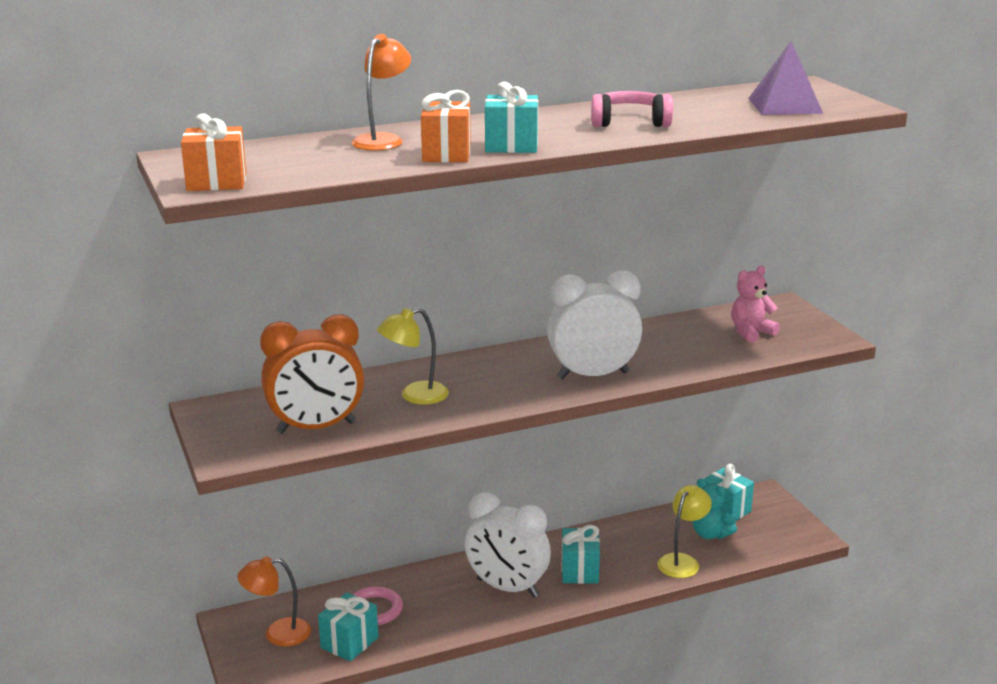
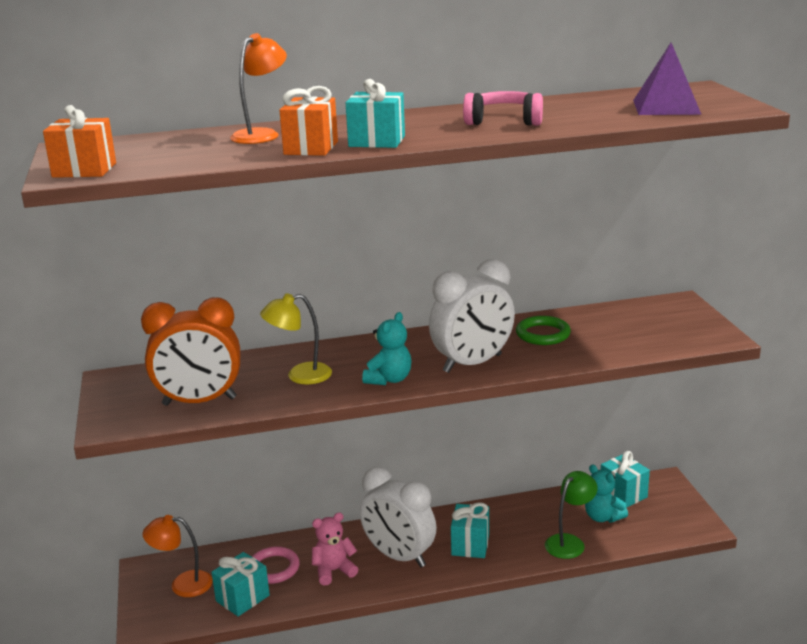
camera: 10 degrees right, 0 degrees up
white clock [547,270,642,379] -> white clock turned 150 degrees clockwise [429,259,515,373]
yellow lamp [657,485,712,578] -> green lamp [545,471,598,559]
pink teddy bear [731,266,780,343] -> pink teddy bear moved to [312,512,358,586]
none -> turquoise teddy bear [362,312,412,385]
none -> green ring [516,316,571,345]

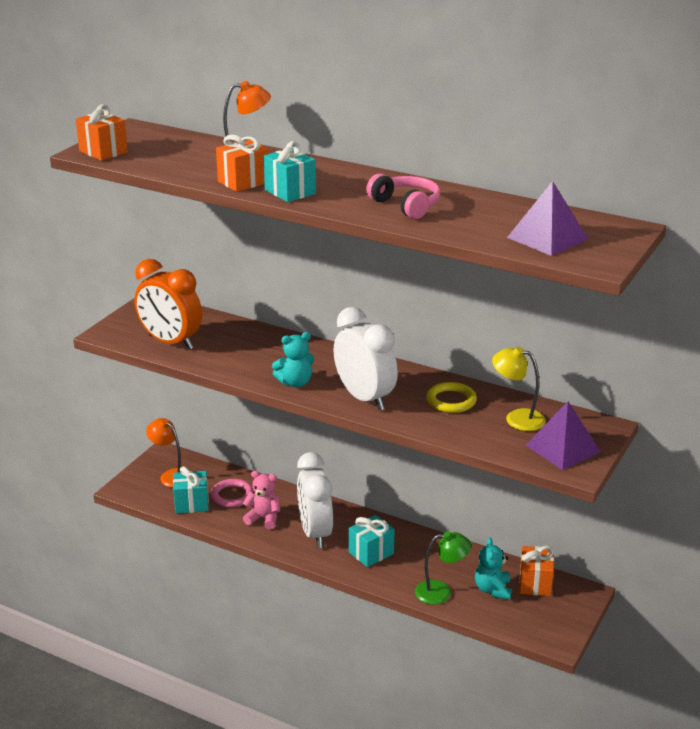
camera: 40 degrees right, 5 degrees up
yellow lamp [260,293,332,384] -> yellow lamp moved to [492,347,546,431]
white clock [429,259,515,373] -> white clock turned 135 degrees counterclockwise [334,307,398,411]
green ring [516,316,571,345] -> yellow ring [426,382,477,413]
turquoise gift [601,451,650,508] -> orange gift [519,545,554,596]
none -> purple pyramid [525,401,601,470]

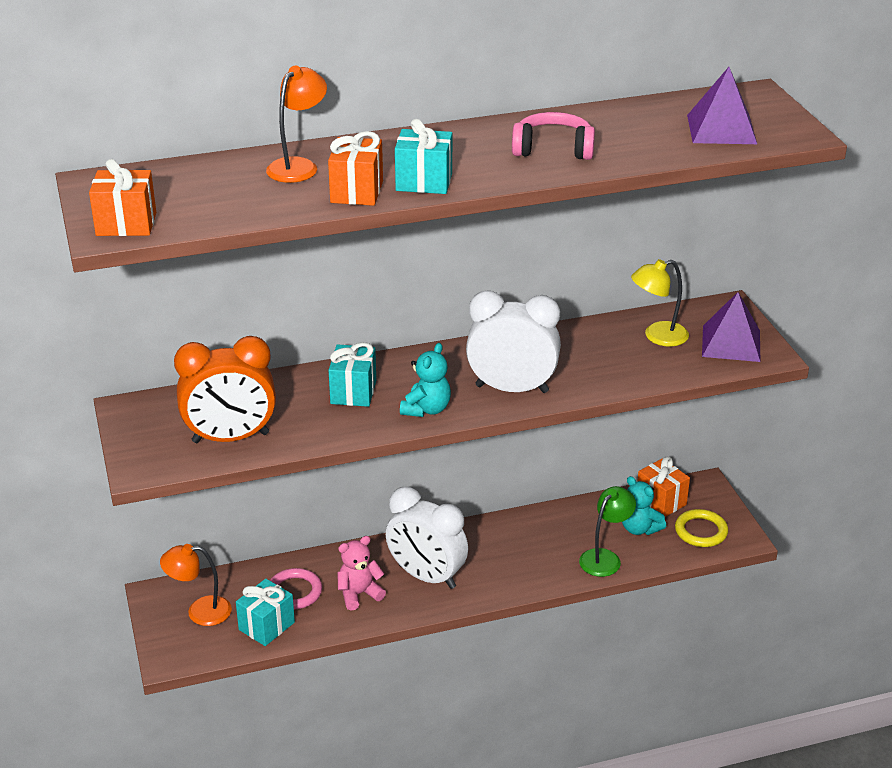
camera: 45 degrees left, 5 degrees up
turquoise gift [349,515,394,567] -> turquoise gift moved to [328,342,376,407]
yellow ring [426,382,477,413] -> yellow ring moved to [675,509,728,547]

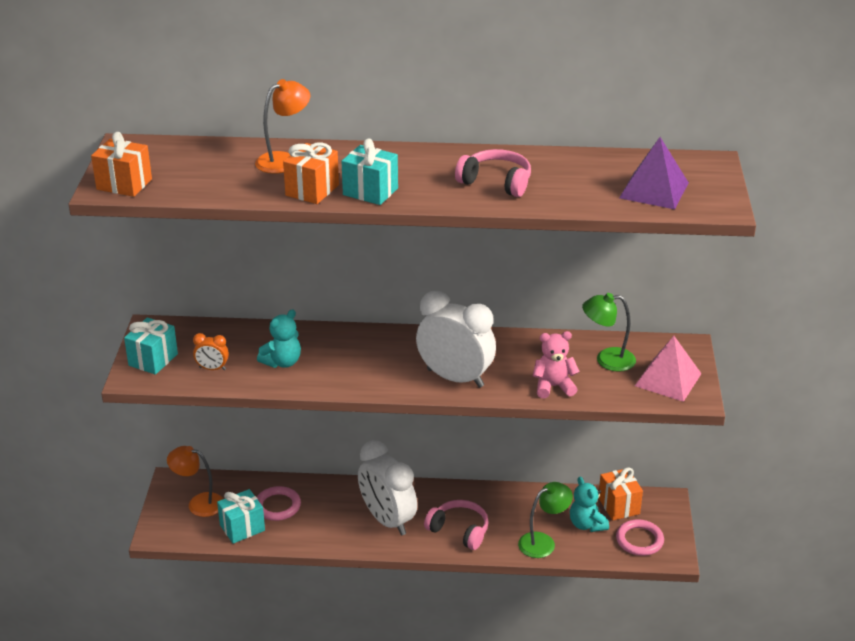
camera: 20 degrees right, 0 degrees up
orange clock [174,336,276,443] -> orange clock [193,333,229,370], size x0.44
turquoise gift [328,342,376,407] -> turquoise gift moved to [124,317,178,375]
pink teddy bear [337,536,386,610] -> pink teddy bear moved to [533,331,580,398]
turquoise teddy bear [400,343,451,417] -> turquoise teddy bear moved to [257,309,301,368]
yellow lamp [631,259,689,347] -> green lamp [582,293,636,372]
yellow ring [675,509,728,547] -> pink ring [616,519,664,556]
purple pyramid [702,292,761,362] -> pink pyramid [635,336,702,402]
none -> pink headphones [424,500,489,550]

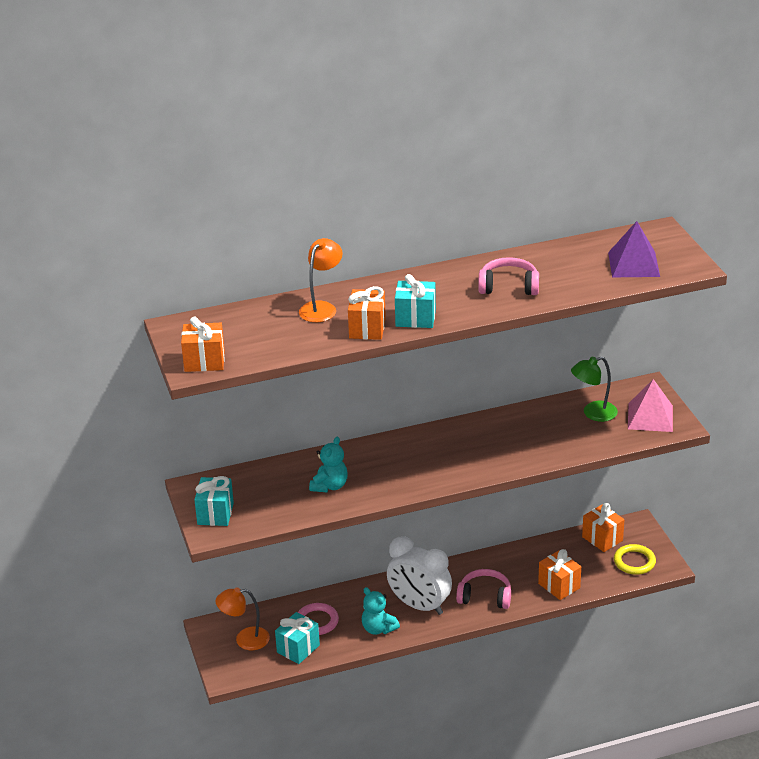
camera: 20 degrees left, 0 degrees up
orange clock [193,333,229,370] -> none
white clock [416,291,496,388] -> none
green lamp [518,482,573,558] -> orange gift [538,549,581,600]
pink teddy bear [533,331,580,398] -> none
turquoise teddy bear [570,477,609,532] -> turquoise teddy bear moved to [362,587,400,635]
pink ring [616,519,664,556] -> yellow ring [614,544,656,575]

